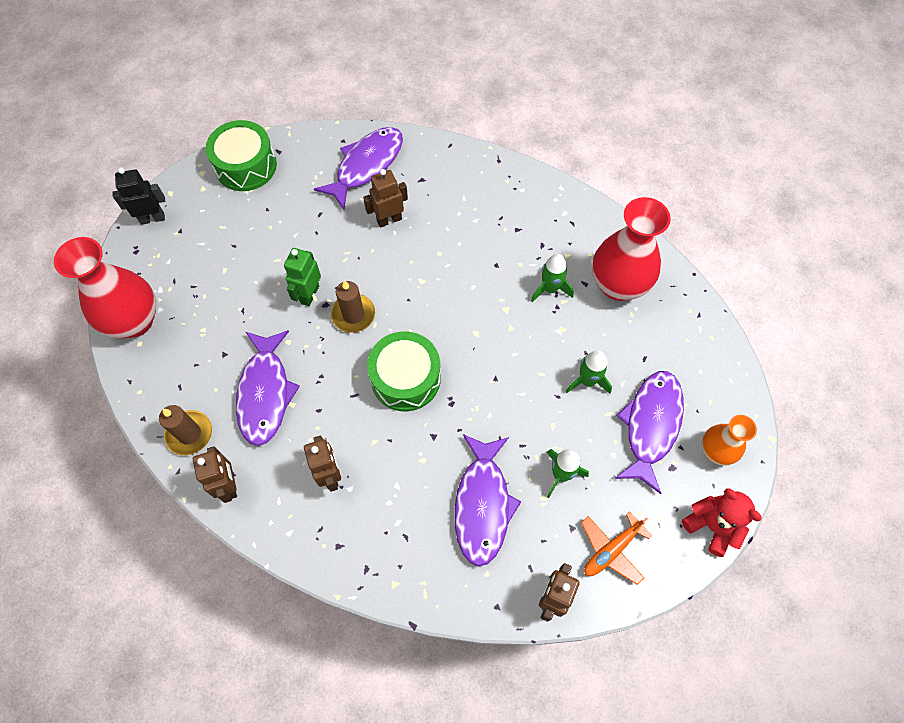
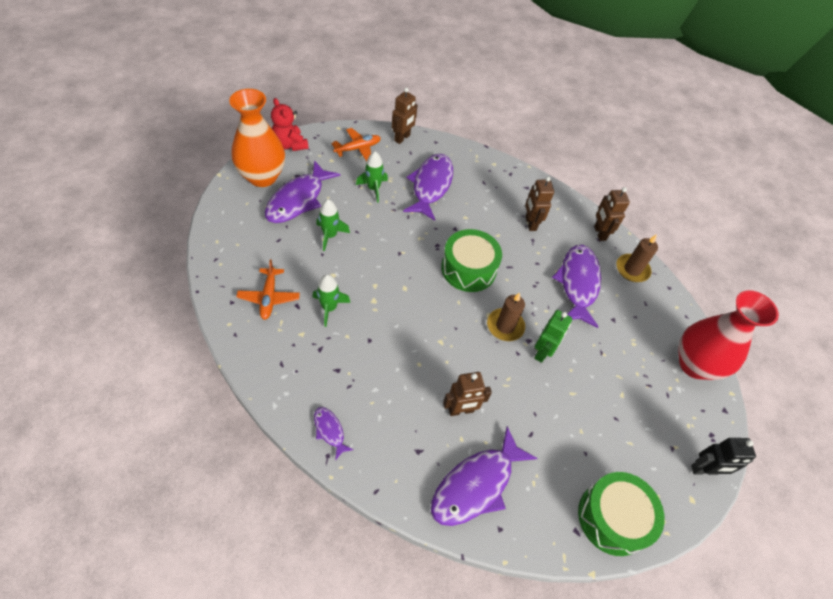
camera: 175 degrees left, 10 degrees down
red vase [592,197,671,301] -> orange plane [236,259,300,320]
orange vase [702,415,757,466] -> orange vase [229,89,285,187], size x1.75
none -> purple fish [314,407,354,460]

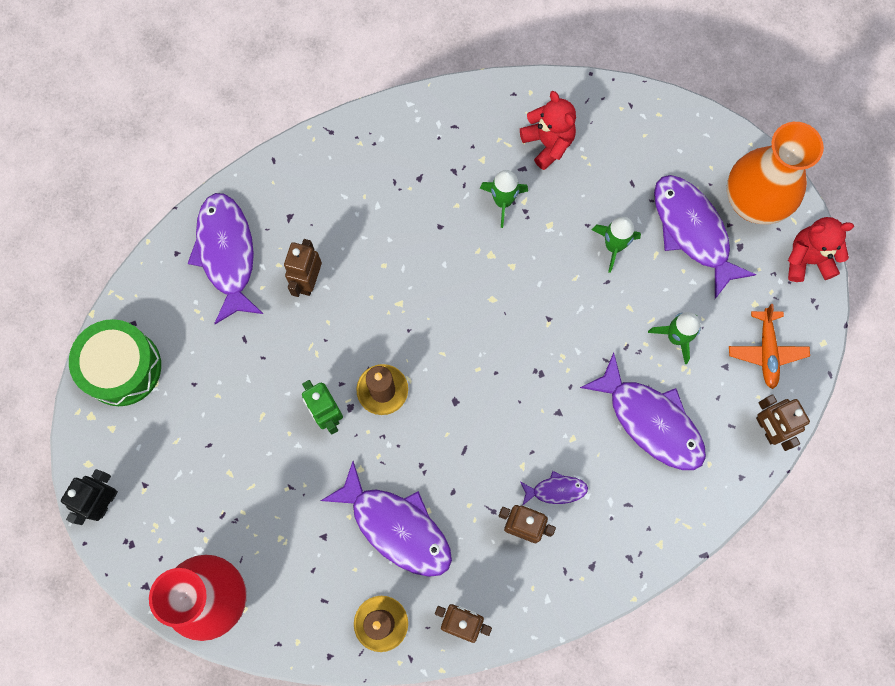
camera: 125 degrees right, 20 degrees up
orange plane [236,259,300,320] -> red teddy bear [520,91,576,170]
purple fish [314,407,354,460] -> purple fish moved to [520,471,588,506]
green drum [441,229,502,292] -> none

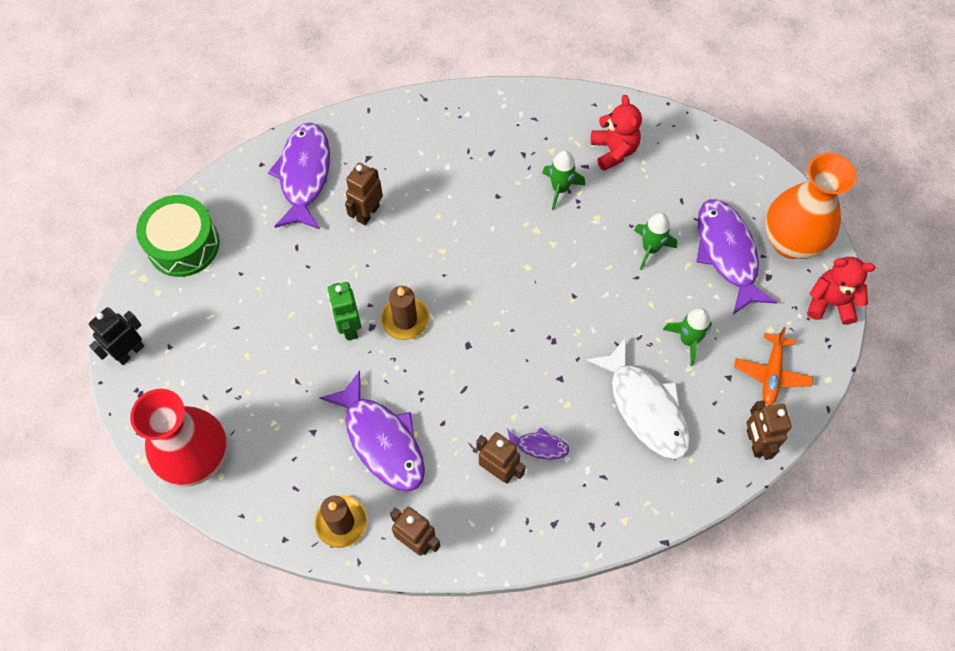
camera: 15 degrees right, 10 degrees down
purple fish [580,353,706,470] -> white fish [586,337,690,459]

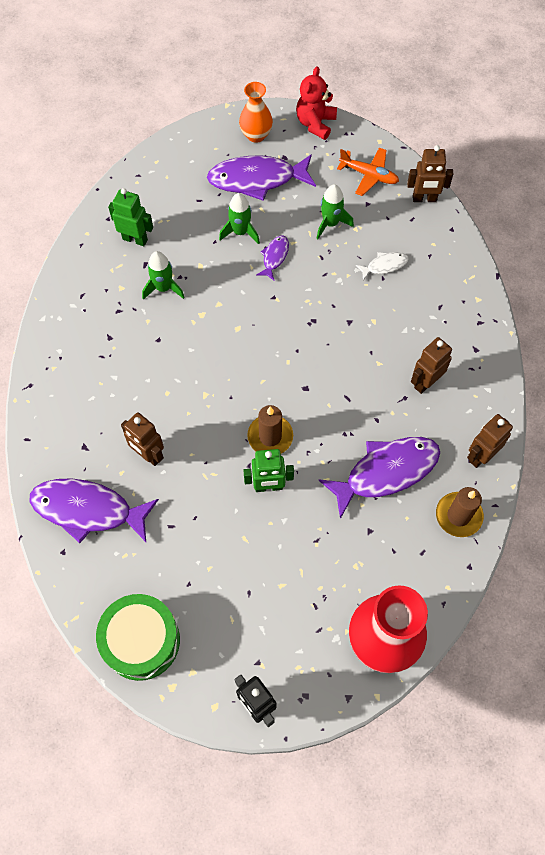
camera: 80 degrees left, 0 degrees up
purple fish [507,427,569,460] -> purple fish moved to [257,235,289,281]
white fish [586,337,690,459] -> white fish [355,252,409,280], size x0.47
red teddy bear [591,95,642,171] -> green robot [108,188,153,246]
orange vase [765,153,857,259] -> orange vase [239,82,273,143], size x0.57

